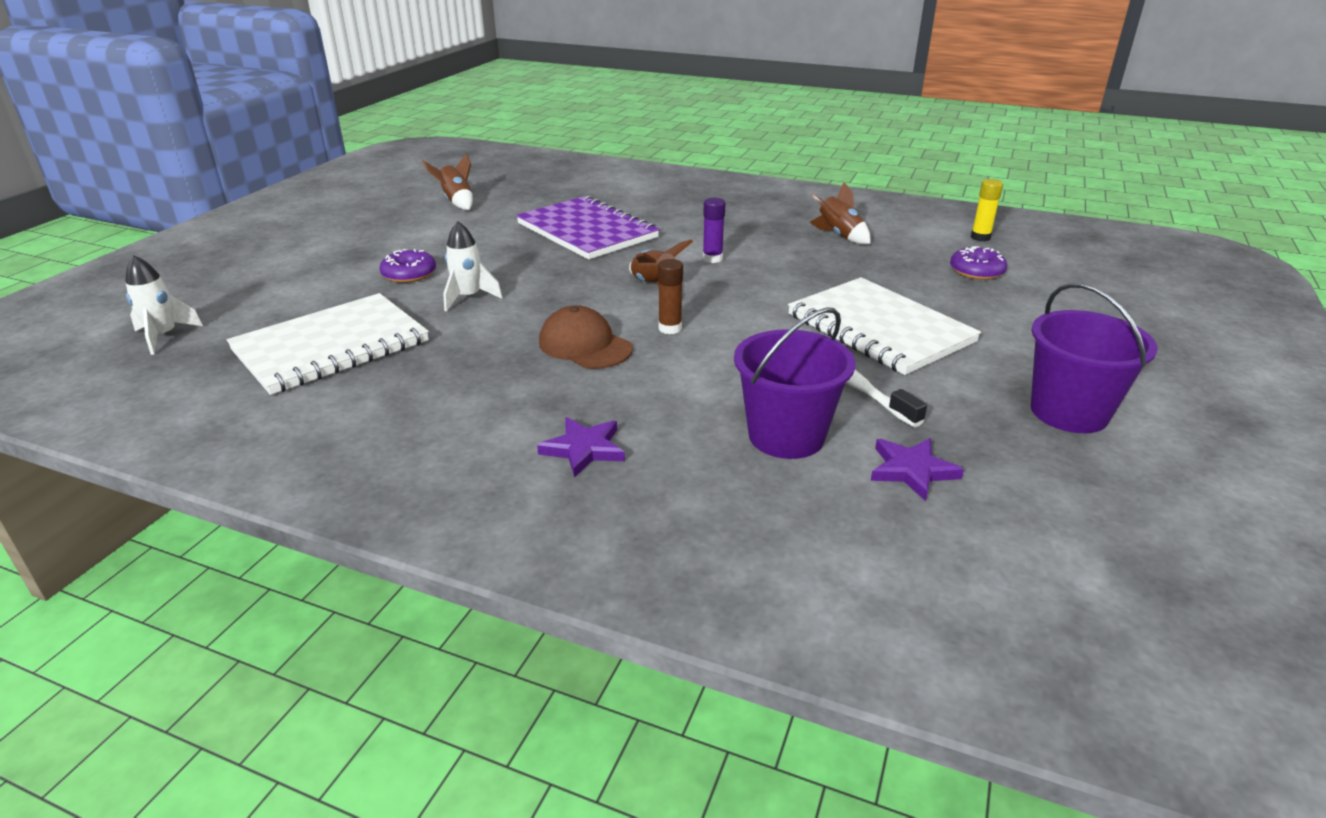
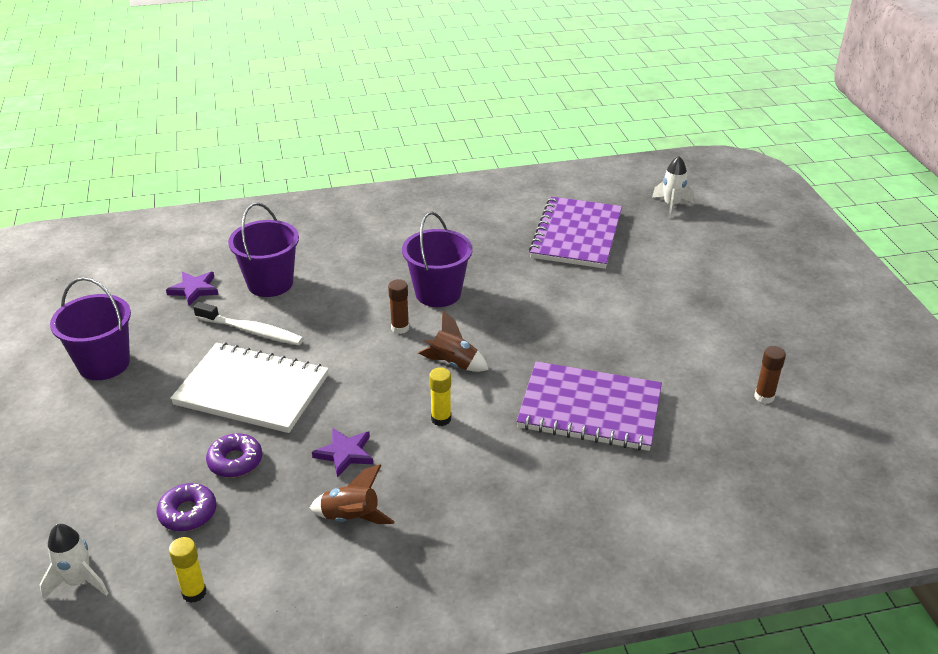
camera: 145 degrees right, 5 degrees up
white notebook [227,293,429,395] -> purple notebook [529,196,622,269]
purple donut [380,249,436,283] -> purple donut moved to [206,433,262,478]
brown rocket [422,153,473,210] -> brown glue stick [754,346,786,404]
white rocket [443,221,503,312] -> white rocket moved to [39,524,109,599]
purple star [537,417,625,478] -> purple star moved to [312,428,373,478]
brown cap [539,305,633,369] -> purple bucket [402,212,473,307]
purple glue stick [703,198,725,263] -> yellow glue stick [429,367,451,426]

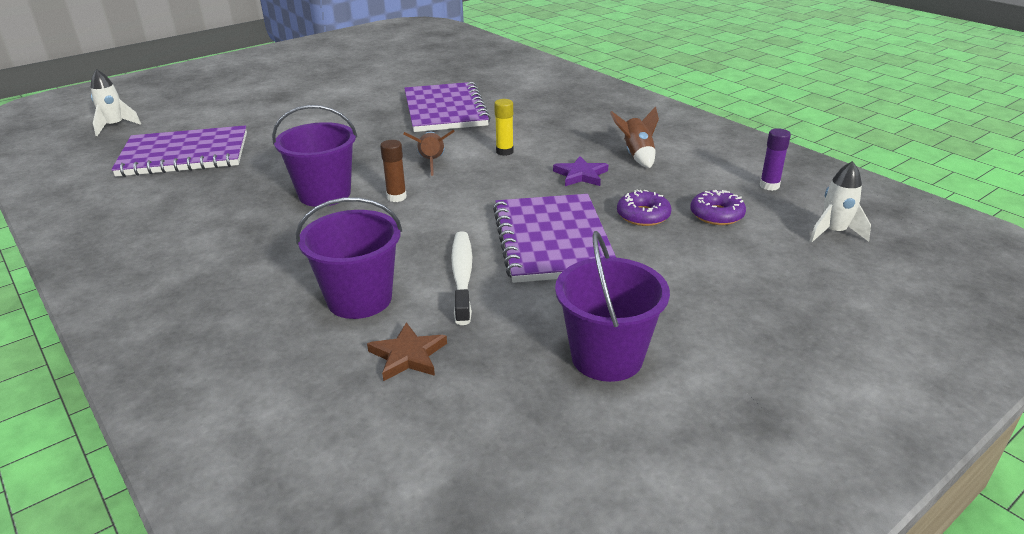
camera: 115 degrees left, 5 degrees down
purple star [166,272,219,306] -> brown star [367,322,447,381]
yellow glue stick [169,537,206,603] -> purple glue stick [760,128,791,191]
white notebook [170,342,329,433] -> purple notebook [493,194,616,283]
brown glue stick [754,346,786,404] -> none

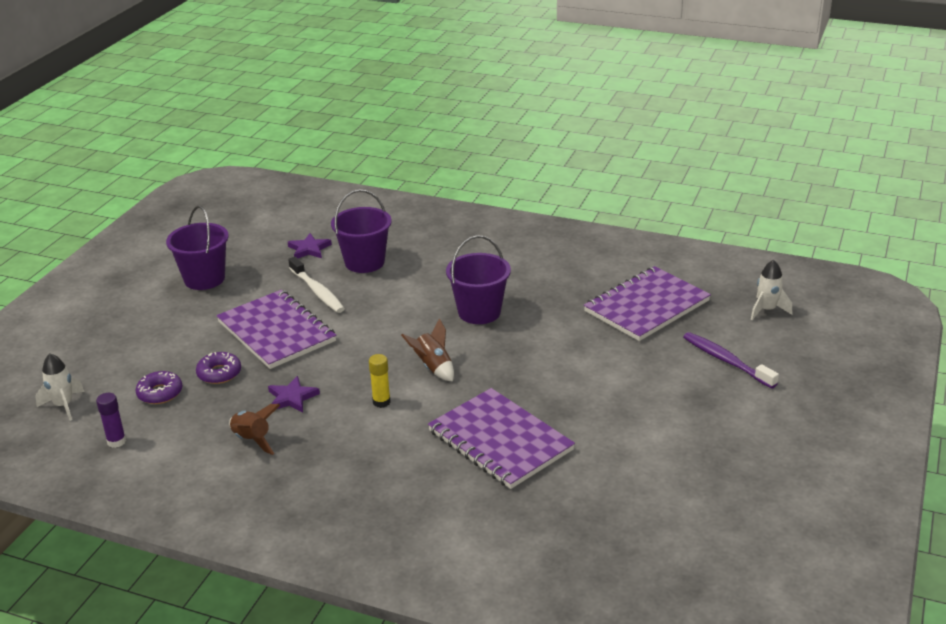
camera: 150 degrees right, 0 degrees up
brown star [367,322,447,381] -> purple star [288,233,332,258]
brown glue stick [380,140,407,202] -> none
none -> purple toothbrush [683,332,779,389]

